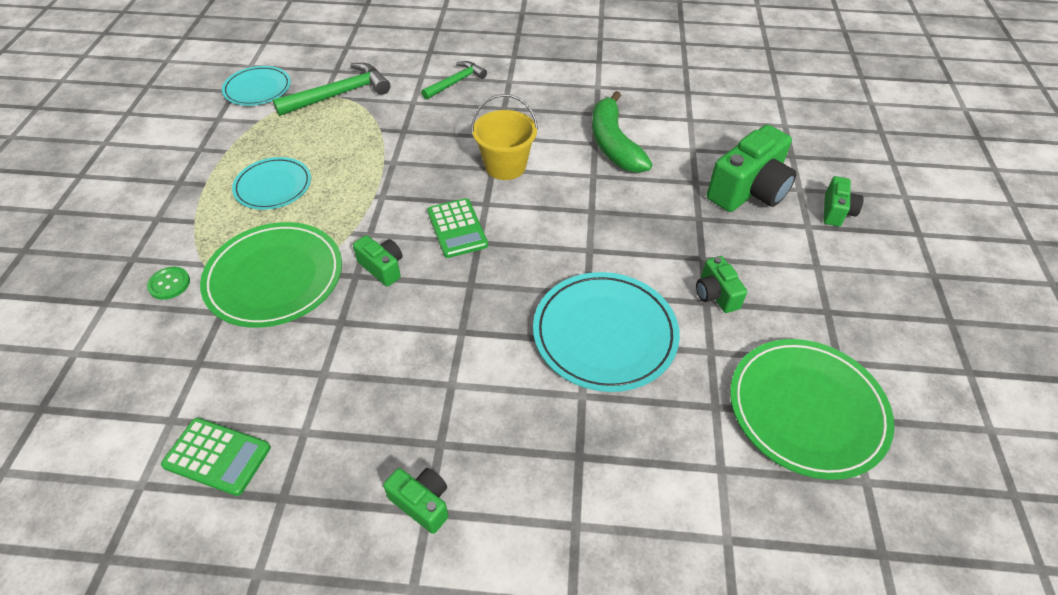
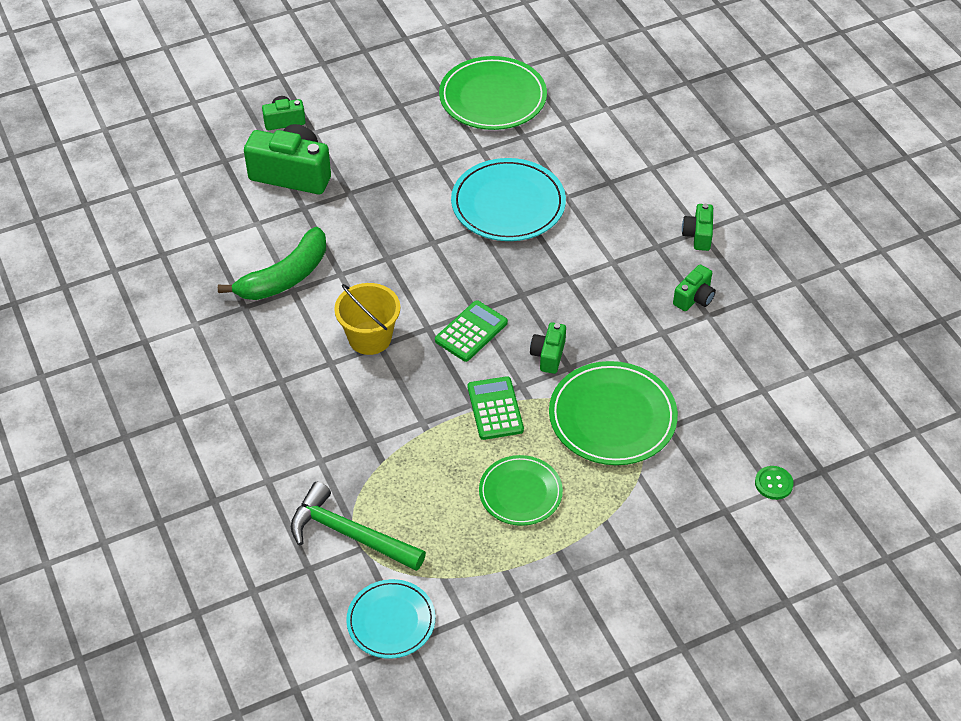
camera: 120 degrees left, 0 degrees up
green button [147,267,190,300] -> green button moved to [755,466,794,500]
green calculator [161,418,271,496] -> green calculator moved to [468,376,524,440]
turquoise plate [232,157,311,210] -> green plate [479,455,563,526]
green hammer [421,61,487,100] -> none
green camera [696,256,747,313] -> green camera moved to [673,264,716,311]

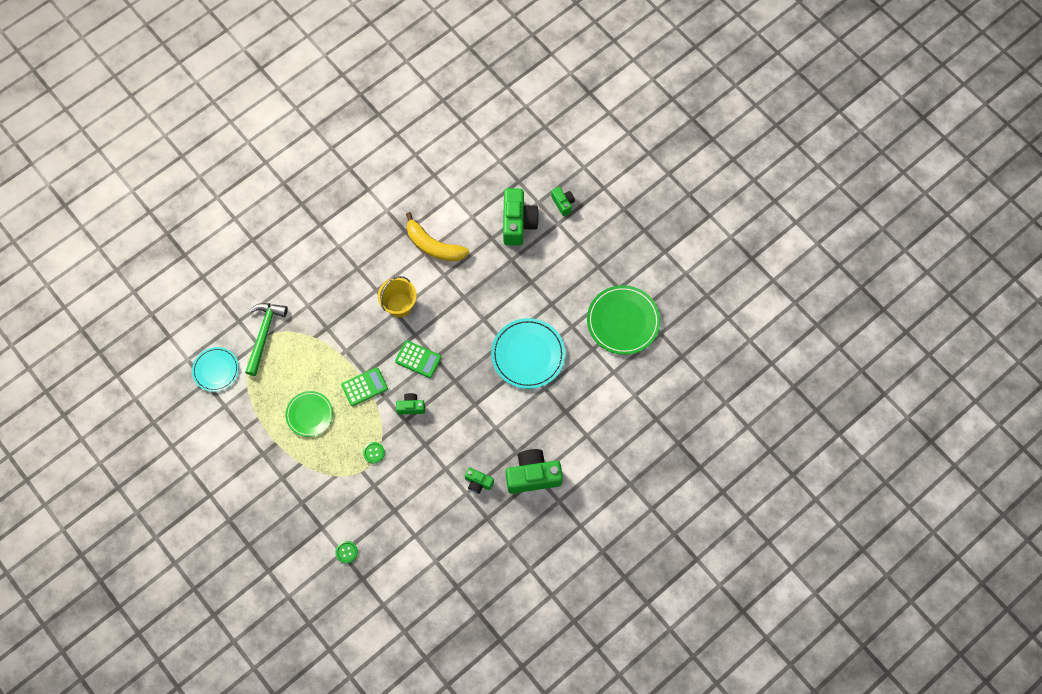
camera: 75 degrees right, 20 degrees up
green banana [218,227,326,300] -> yellow banana [406,212,469,261]
green plate [549,361,678,465] -> green button [363,442,385,464]
green camera [682,204,713,251] -> green camera [506,449,563,494], size x1.93

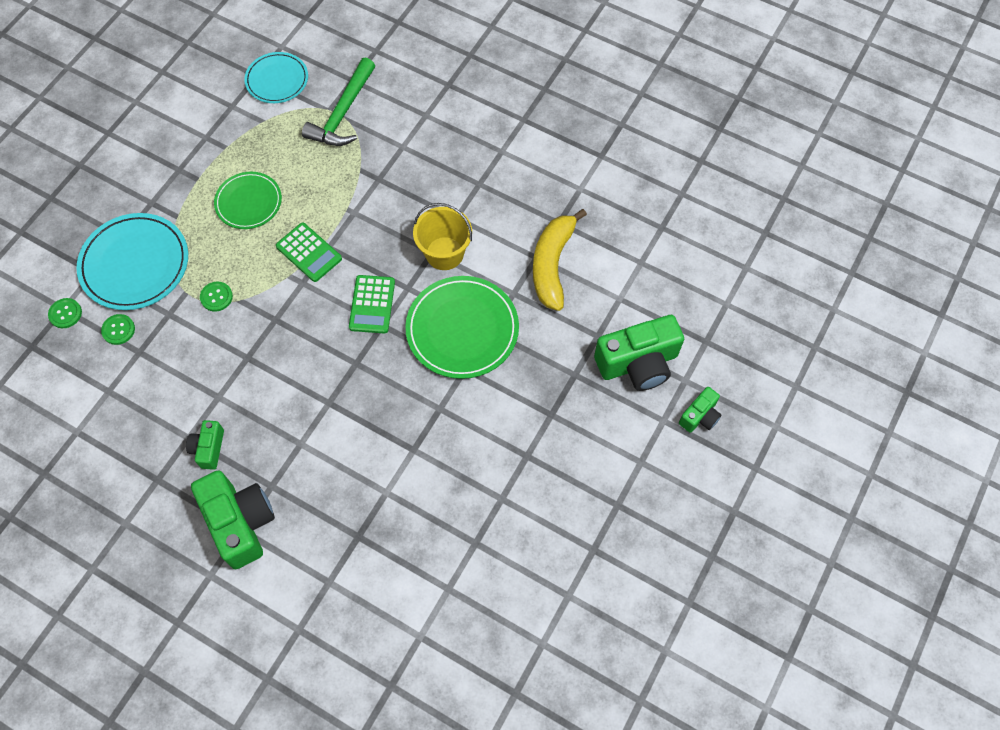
camera: 70 degrees right, 5 degrees down
green hammer [245,303,288,376] -> green hammer turned 120 degrees clockwise [302,57,375,146]
green camera [396,393,425,415] -> none
turquoise plate [491,318,565,389] -> turquoise plate moved to [76,213,188,310]
green plate [587,285,660,355] -> green plate moved to [405,276,519,379]
none -> green button [101,314,135,345]

